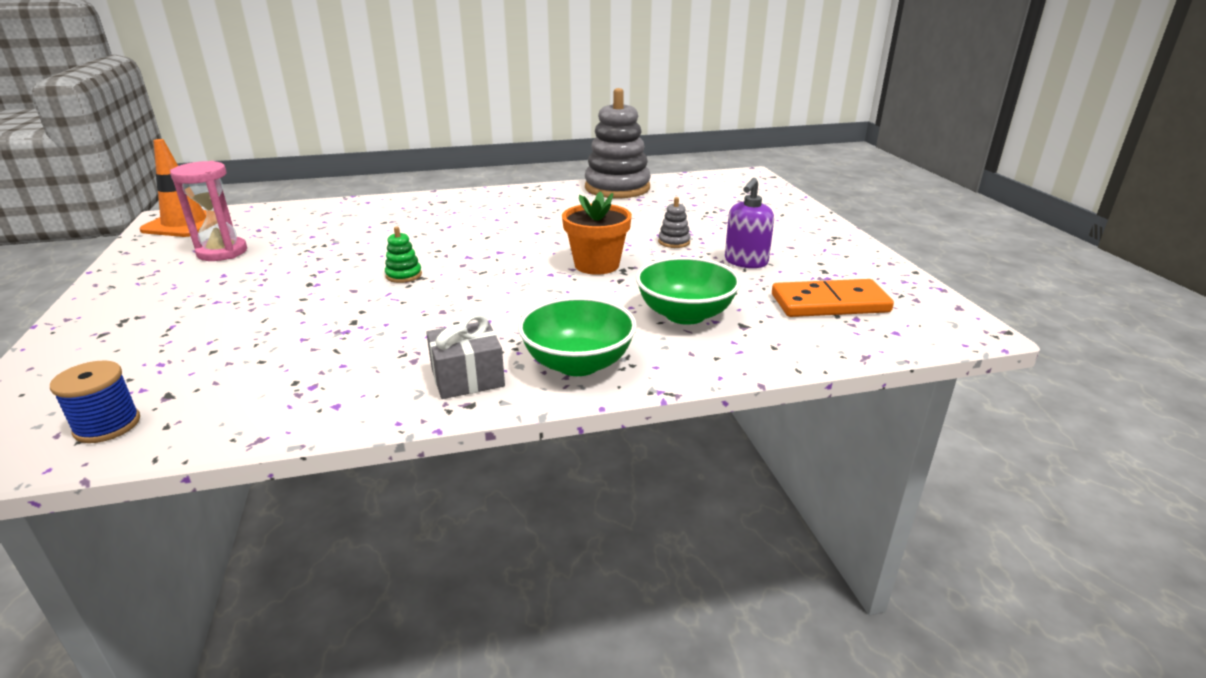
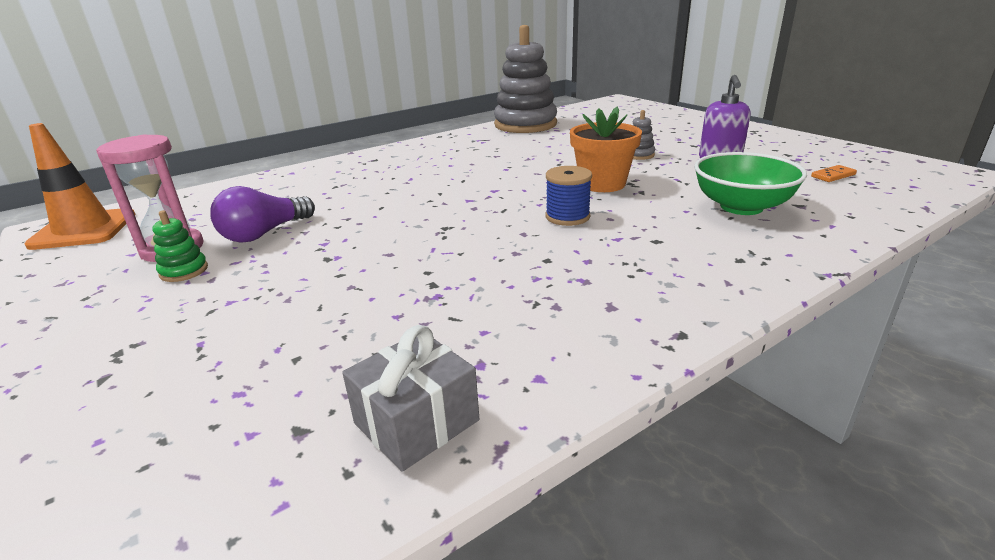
camera: 20 degrees left, 0 degrees up
blue spool [50,360,140,443] -> blue spool moved to [546,166,592,226]
green stacking toy [385,227,422,283] -> green stacking toy moved to [152,210,208,282]
grey gift [426,314,505,399] -> grey gift moved to [342,325,479,472]
green bowl [518,297,637,376] -> none
orange domino [772,279,894,317] -> orange domino [811,165,857,182], size x0.42
none -> purple light bulb [210,186,315,243]

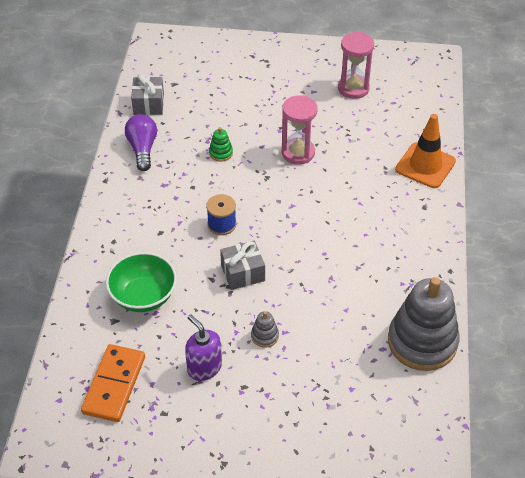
camera: 130 degrees right, 20 degrees up
orange traffic cone [25,123,135,250] -> orange traffic cone moved to [395,114,456,188]
green stacking toy [152,210,208,282] -> green stacking toy moved to [209,127,233,162]
purple light bulb [210,186,315,243] -> purple light bulb moved to [125,114,157,171]
orange flower pot [570,107,642,192] -> grey gift [220,241,265,290]
orange domino [811,165,857,182] -> orange domino [81,344,145,422], size x2.37
none -> pink hourglass [282,95,318,165]

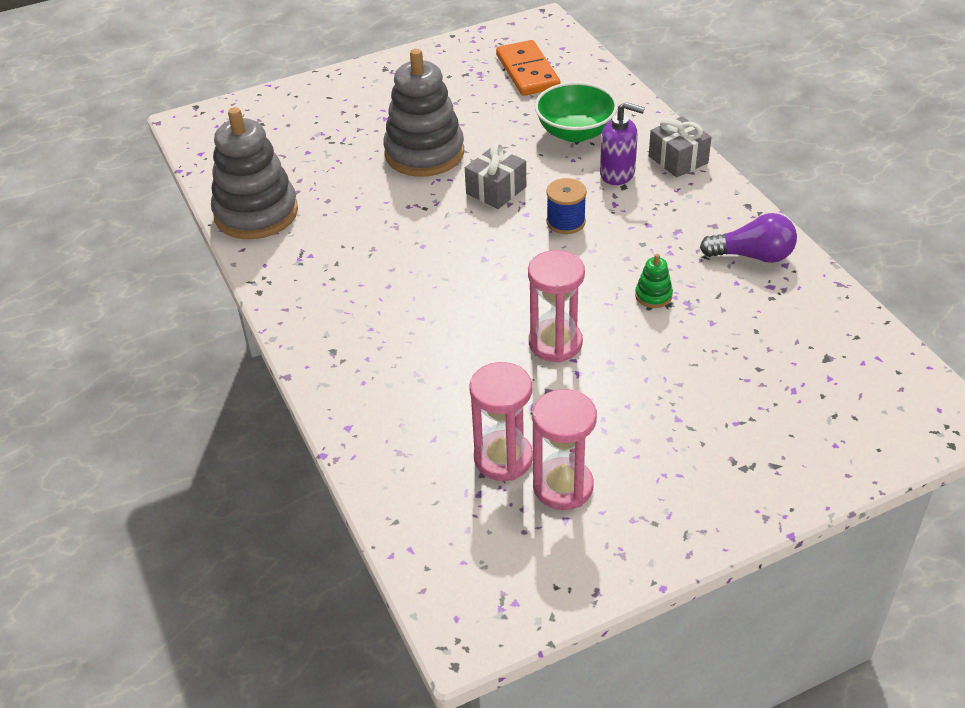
camera: 150 degrees right, 5 degrees down
purple light bulb [125,114,157,171] -> purple light bulb turned 45 degrees counterclockwise [700,213,797,263]
grey gift [131,74,164,115] -> grey gift moved to [649,116,712,177]
purple soap dispenser [185,314,222,381] -> purple soap dispenser moved to [600,102,645,185]
grey stacking toy [251,311,279,347] -> grey stacking toy [383,49,464,177], size x2.49
orange traffic cone [395,114,456,188] -> none
none -> pink hourglass [469,362,533,481]

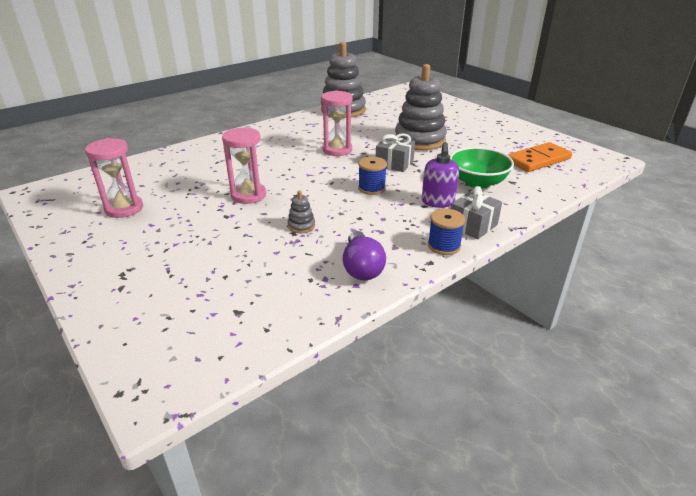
camera: 75 degrees right, 10 degrees down
pink hourglass [469,362,533,481] -> pink hourglass moved to [321,90,353,156]
green stacking toy [635,254,673,308] -> grey stacking toy [288,191,315,233]
none -> blue spool [428,209,465,255]

